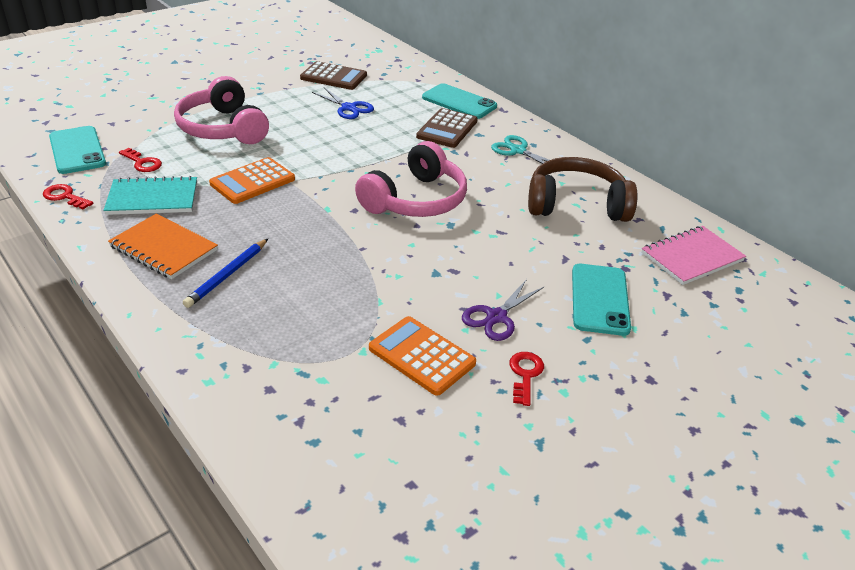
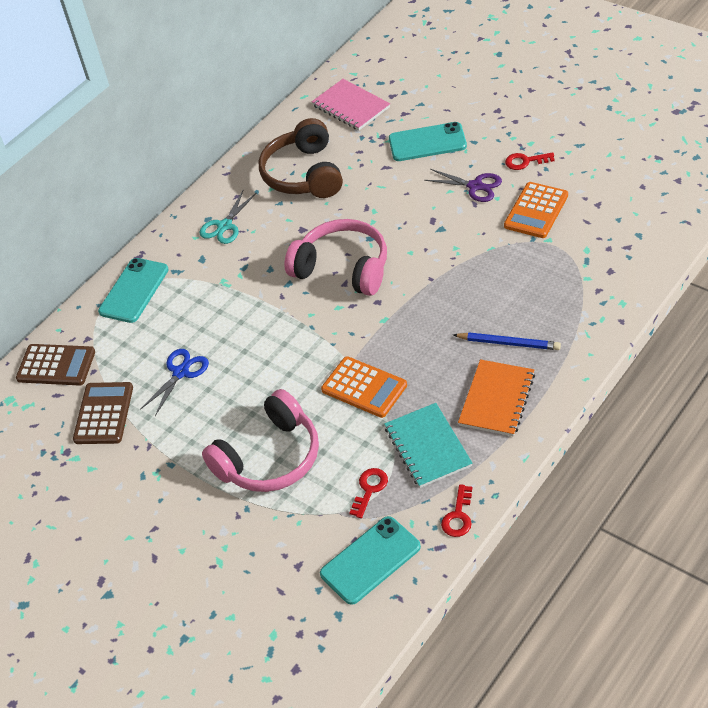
camera: 95 degrees left, 10 degrees up
brown calculator [416,108,478,148] -> brown calculator moved to [16,344,95,386]

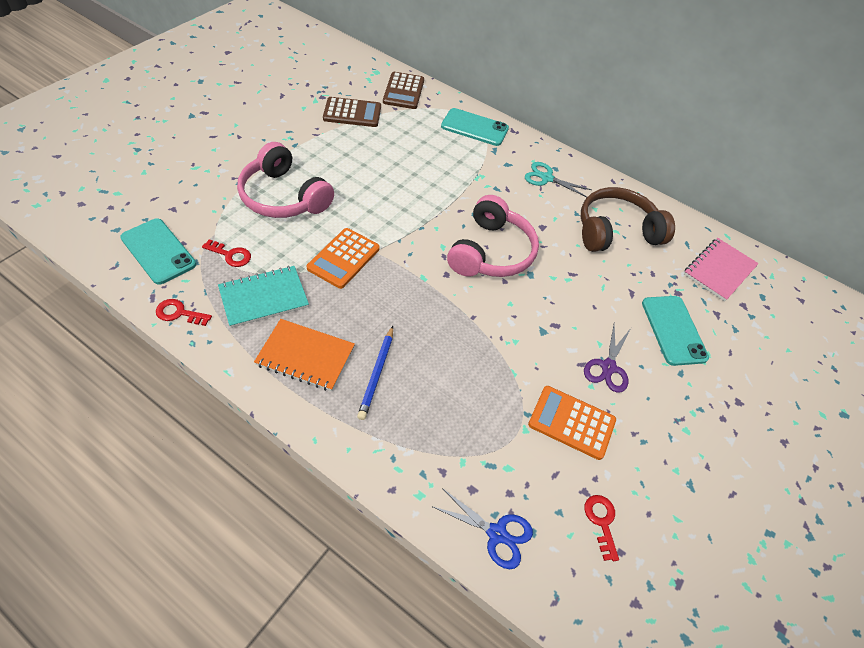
camera: 75 degrees right, 5 degrees up
blue scissors [140,349,209,416] -> blue scissors moved to [431,488,533,569]
red key [505,152,555,170] -> red key moved to [584,495,619,561]

